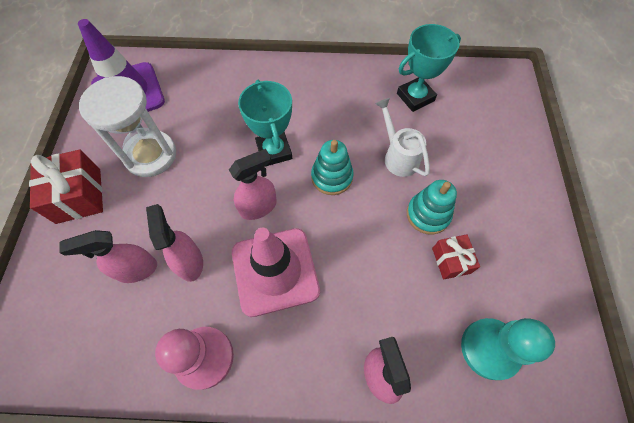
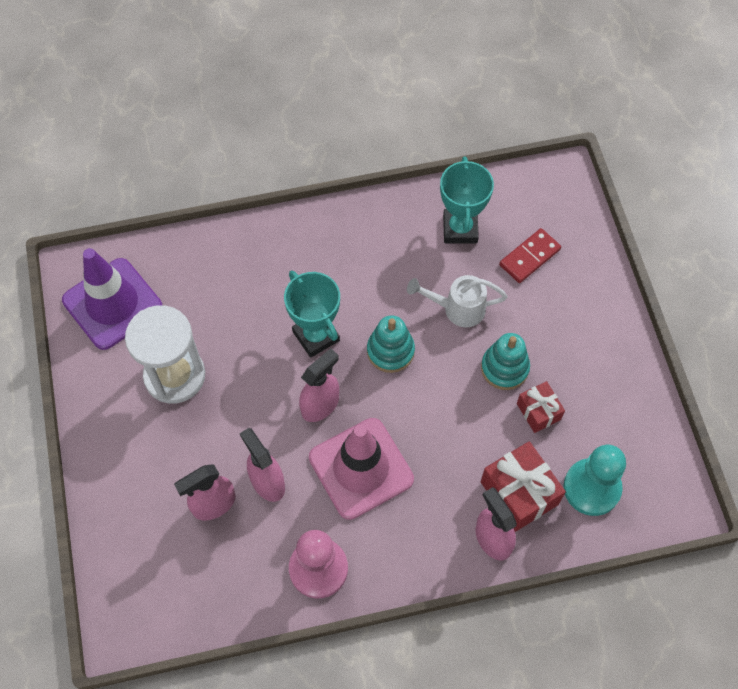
camera: 15 degrees left, 0 degrees up
red gift [29,150,103,224] -> red gift moved to [481,441,566,532]
white watering can [375,98,430,177] -> white watering can turned 45 degrees counterclockwise [407,275,508,327]
turquoise trophy [397,24,461,112] -> turquoise trophy turned 45 degrees counterclockwise [440,156,494,243]
none -> red domino [499,228,561,283]

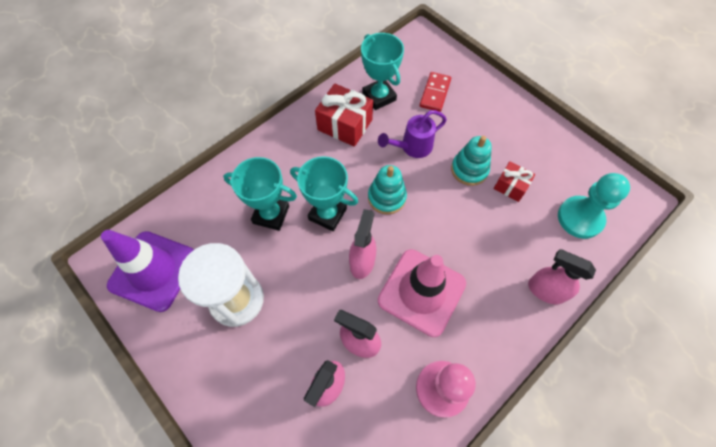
camera: 30 degrees left, 0 degrees up
white watering can [407,275,508,327] -> purple watering can [378,110,447,158]
red gift [481,441,566,532] -> red gift moved to [315,83,373,147]
none -> turquoise trophy [223,157,297,231]

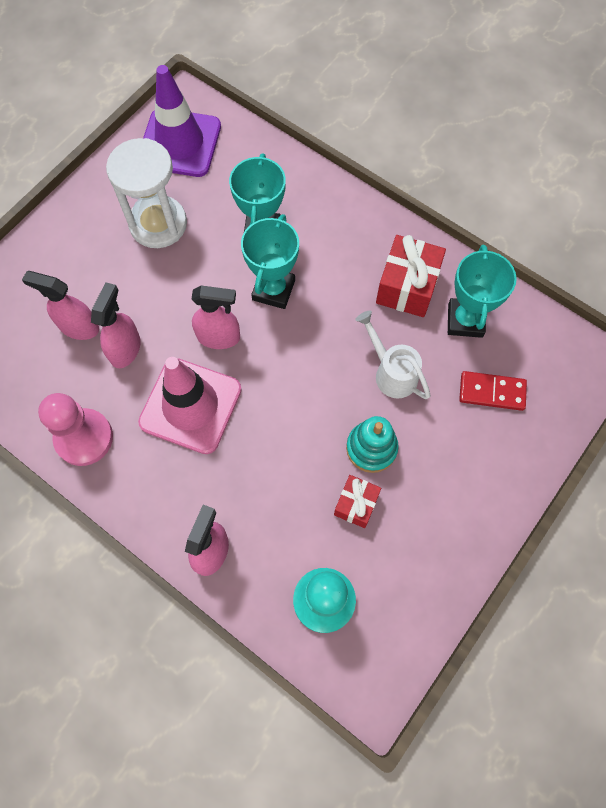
camera: 80 degrees right, 5 degrees up
turquoise trophy [361,33,404,110] -> turquoise trophy turned 45 degrees counterclockwise [448,245,517,338]
turquoise stacking toy [368,165,407,214] -> none
purple watering can [378,110,447,158] -> white watering can [355,311,431,399]

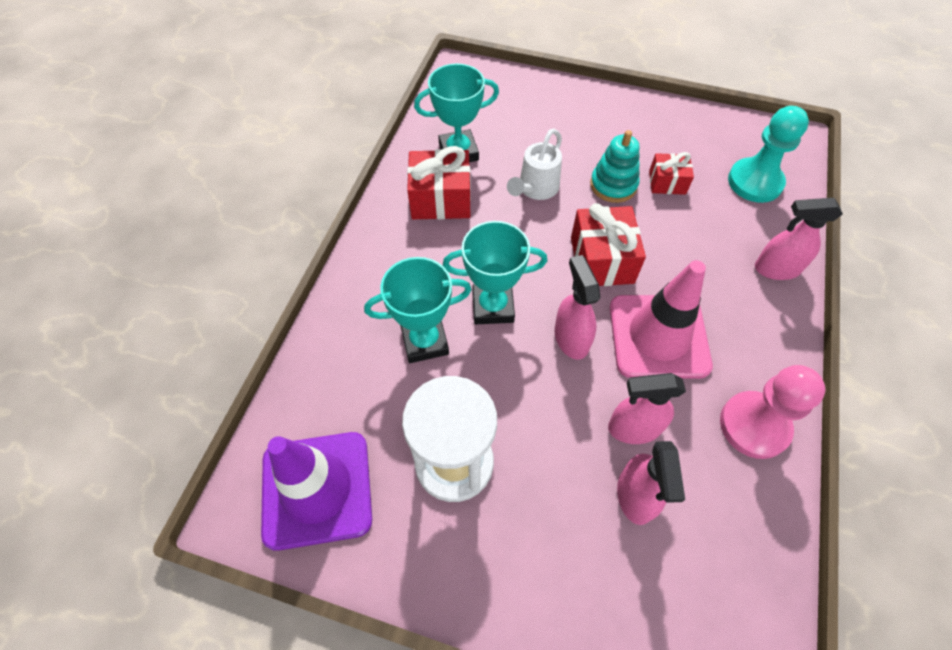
camera: 110 degrees left, 10 degrees down
red domino [459,371,527,411] -> none
none -> red gift [571,203,646,286]

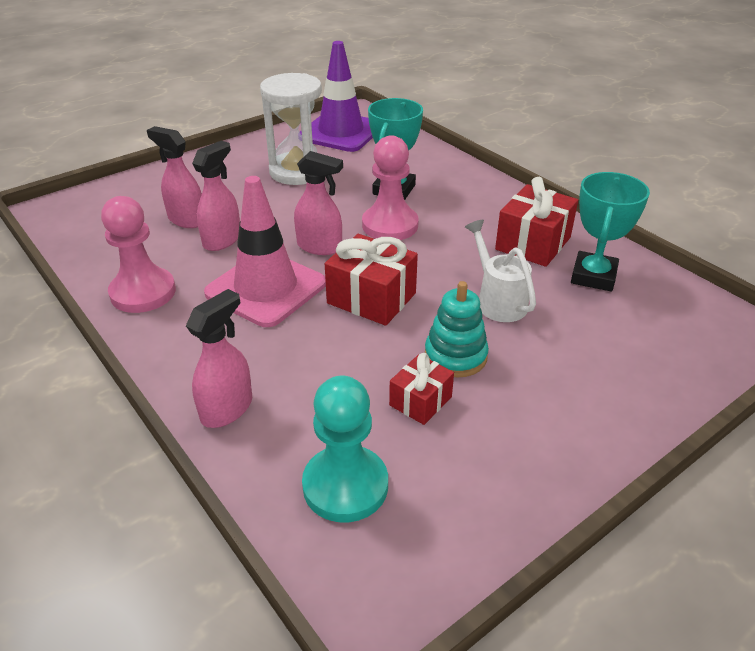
camera: 125 degrees right, 20 degrees down
turquoise trophy [443,221,547,324] -> pink pawn [362,135,419,240]

